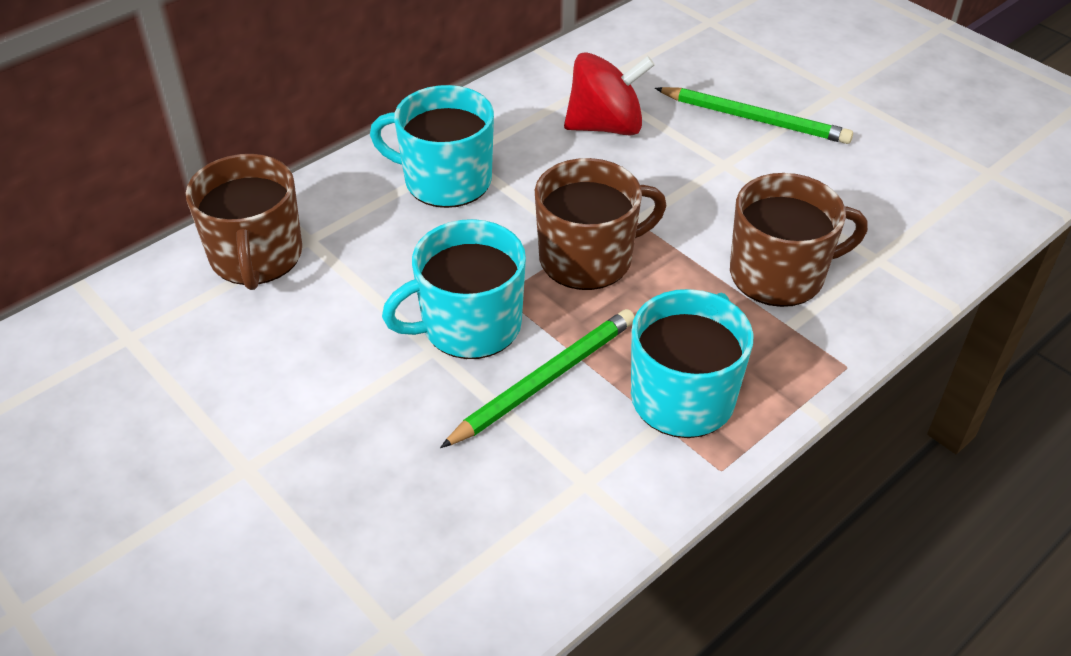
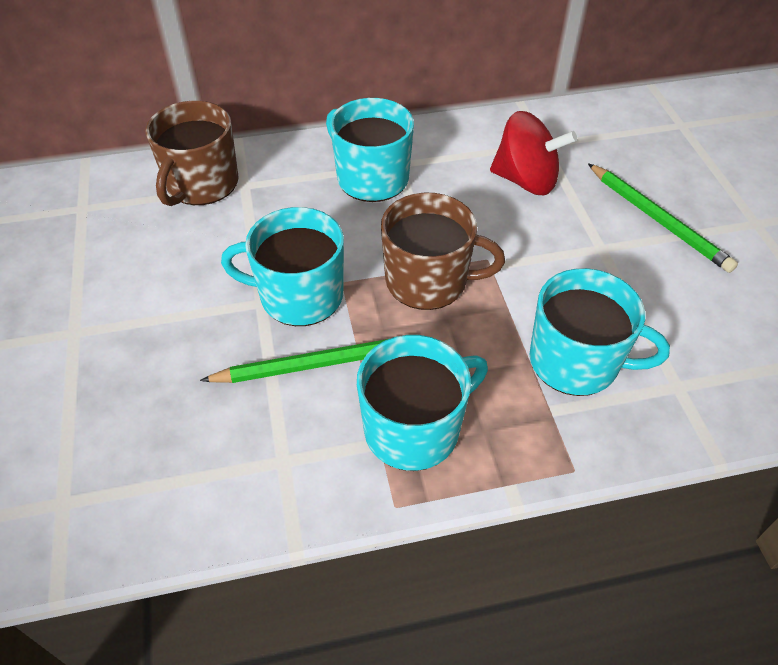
camera: 30 degrees right, 5 degrees up
brown mug [730,173,868,307] -> turquoise mug [529,268,670,396]

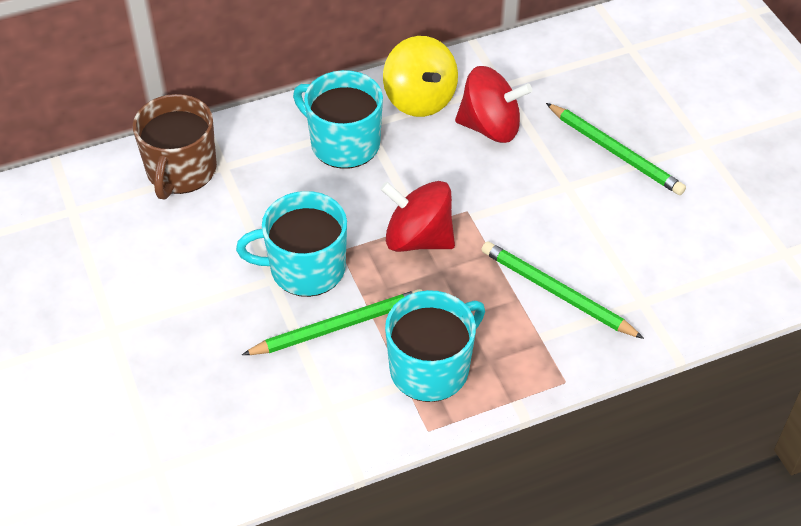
camera: 10 degrees left, 0 degrees up
brown mug [381,193,505,310] -> red spinning top [380,181,455,252]
turquoise mug [529,268,670,396] -> green pencil [481,241,644,339]
none -> yellow spinning top [383,36,458,117]

